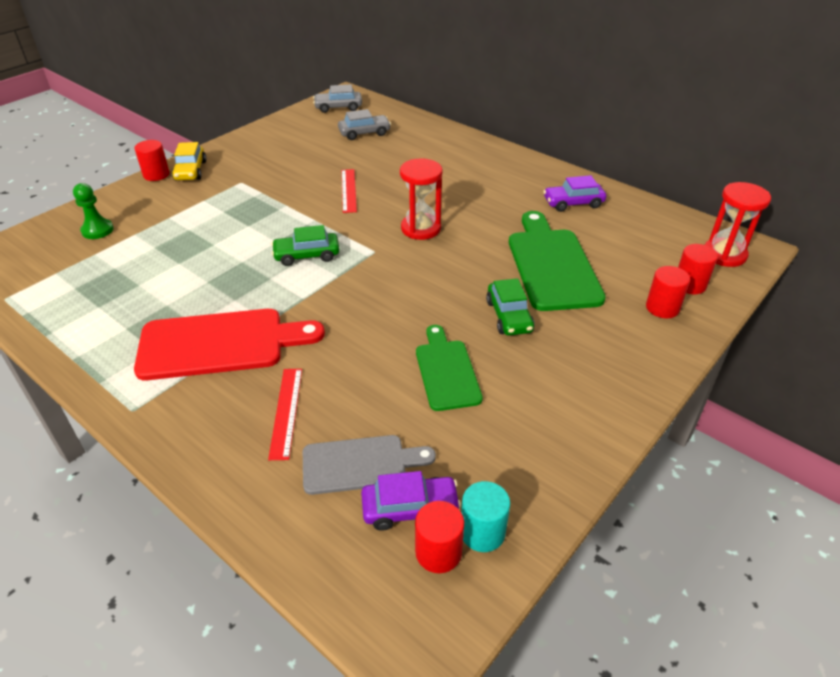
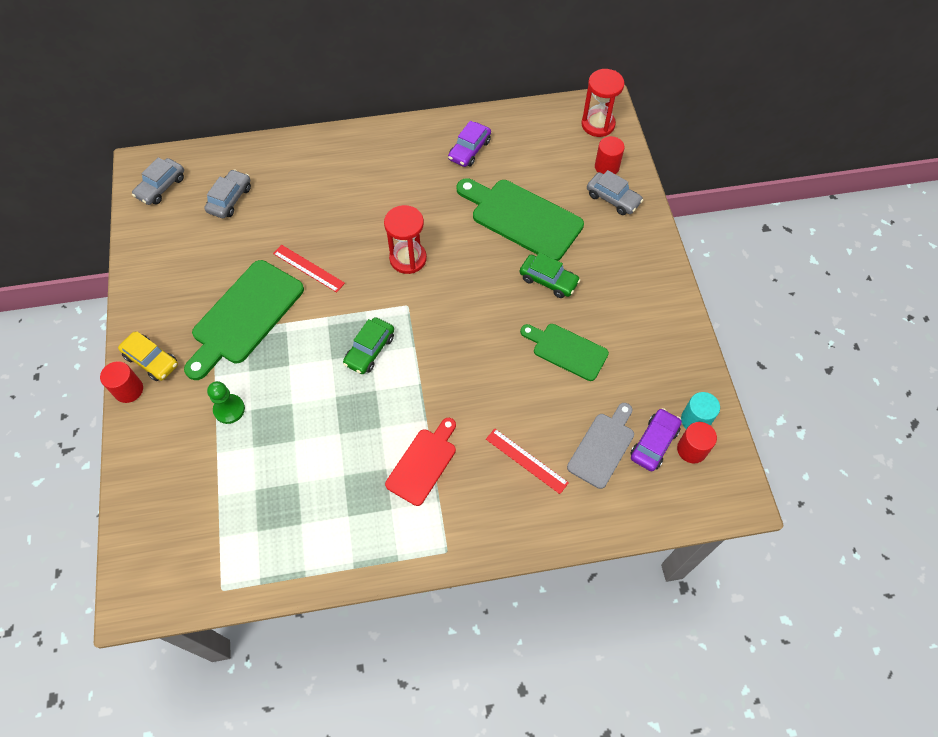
camera: 50 degrees left, 20 degrees up
green pawn [73,183,114,239] -> green pawn moved to [207,381,245,424]
red cutting board [134,309,325,380] -> red cutting board [385,418,456,506], size x0.61
red cylinder [646,266,690,318] -> grey car [587,170,643,215]
none -> green cutting board [184,260,304,380]

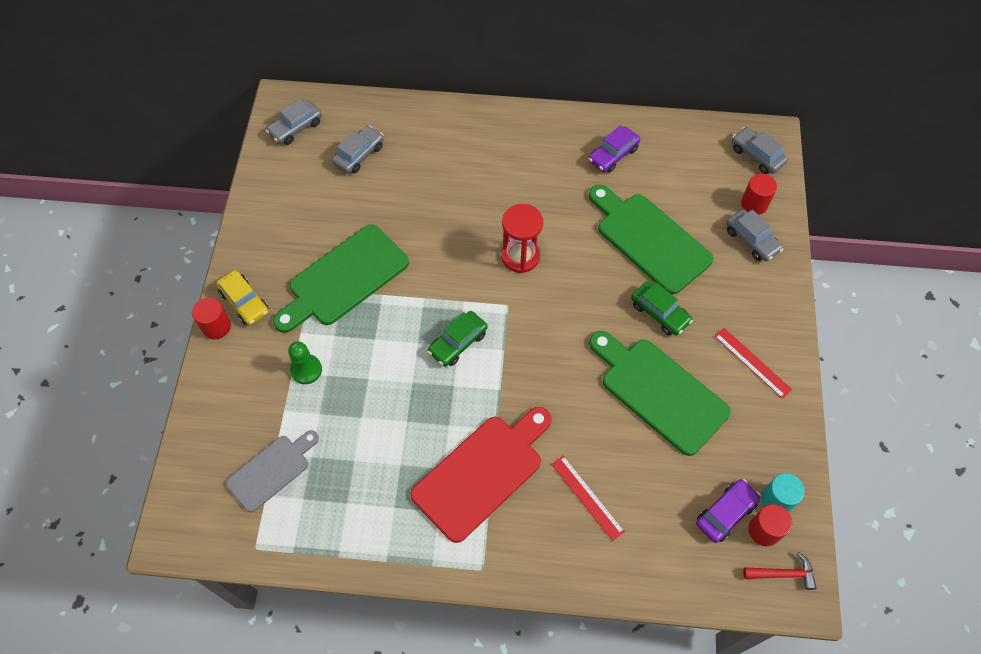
camera: 15 degrees right, 0 degrees up
red ruler [273,245,345,292] -> red ruler moved to [714,328,792,399]
red cutting board [385,418,456,506] -> red cutting board [411,407,552,543], size x1.63
green cutting board [520,324,609,381] -> green cutting board [589,331,731,456], size x1.63
grey cutting board [567,403,634,489] -> grey cutting board moved to [226,430,319,512]
red hourglass [581,69,625,137] -> grey car [732,127,788,174]
none -> red hammer [743,552,817,590]

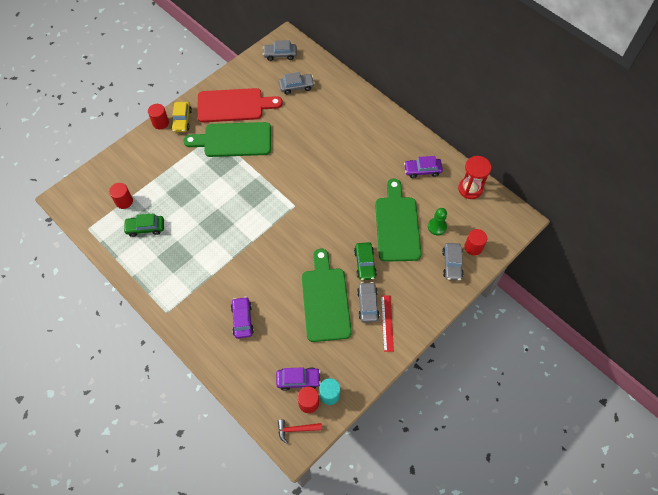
camera: 40 degrees right, 0 degrees up
grey cutting board [226,430,319,512] -> red cylinder [109,183,133,209]
green pawn [288,341,322,384] -> green pawn moved to [428,208,447,235]
red cutting board [411,407,552,543] -> red cutting board moved to [197,88,283,122]
green car [428,311,488,367] -> green car moved to [123,213,164,237]
red hourglass [501,204,543,273] -> red hourglass moved to [458,156,491,199]
red ruler [551,455,625,541] -> purple car [231,297,254,339]
grey car [732,127,788,174] -> grey car moved to [357,282,379,322]
red hammer [743,552,817,590] -> red hammer turned 135 degrees clockwise [278,420,322,444]

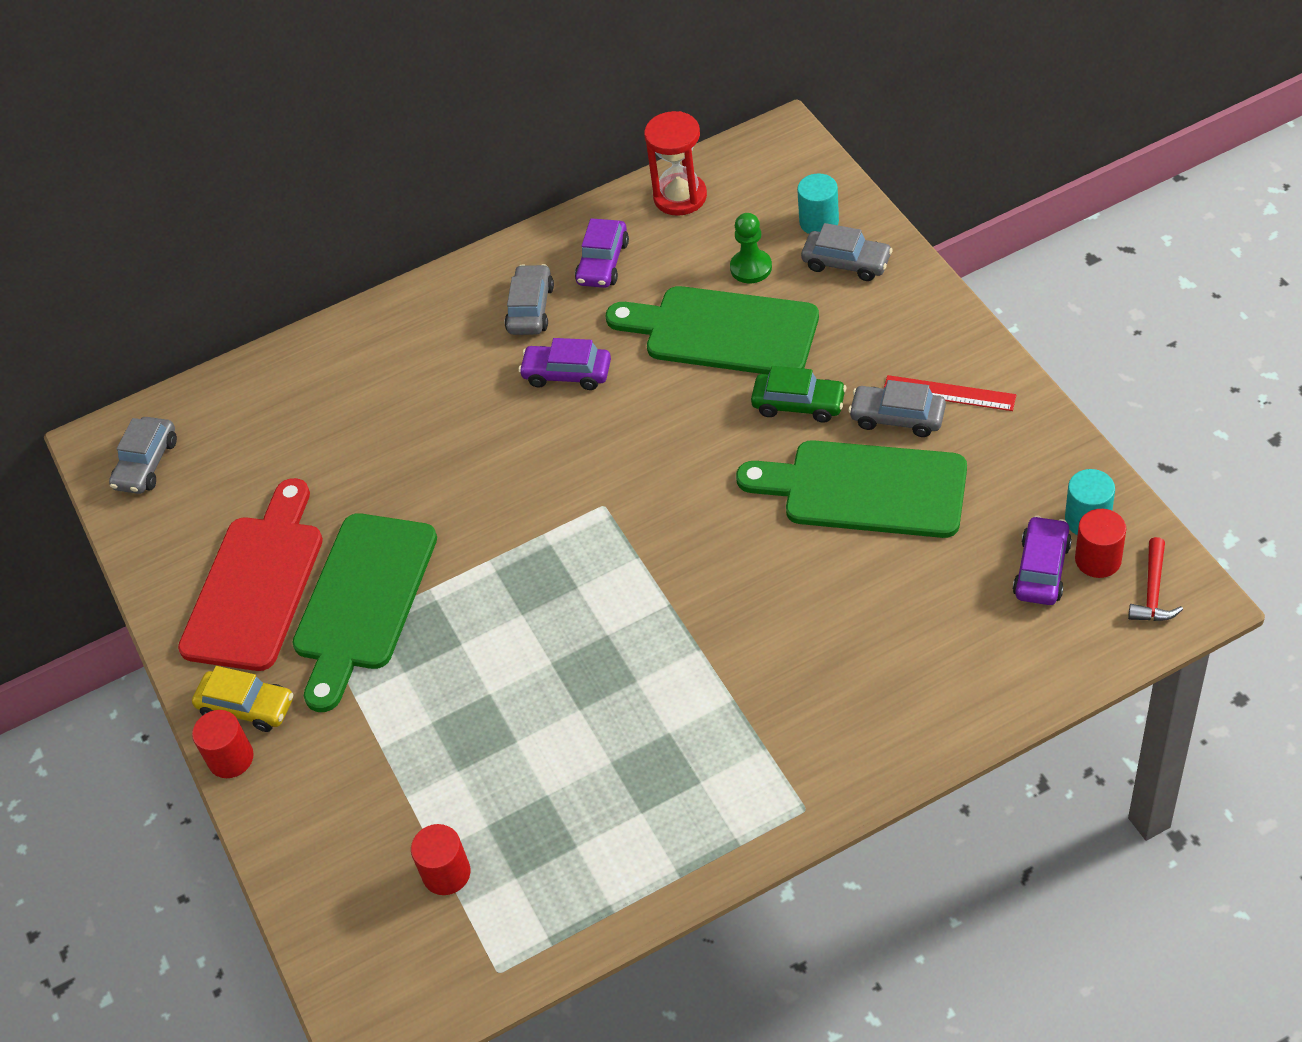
camera: 65 degrees left, 10 degrees down
green car [123,213,164,237] -> none
purple car [231,297,254,339] -> purple car moved to [518,338,611,390]
grey car [279,72,315,94] -> grey car moved to [504,264,554,335]
red cylinder [464,229,487,256] -> turquoise cylinder [797,174,839,234]

